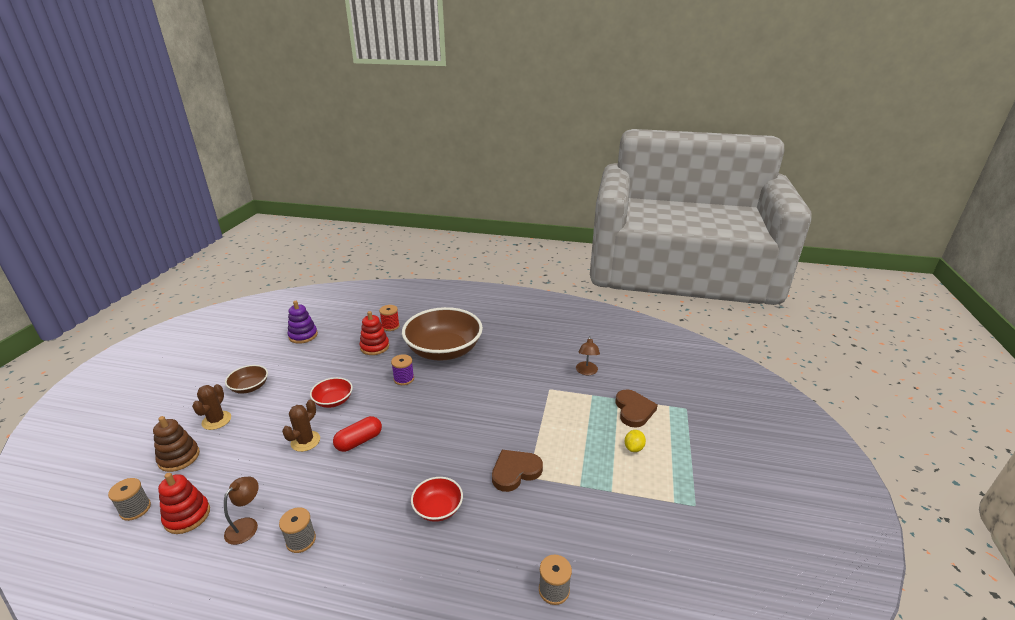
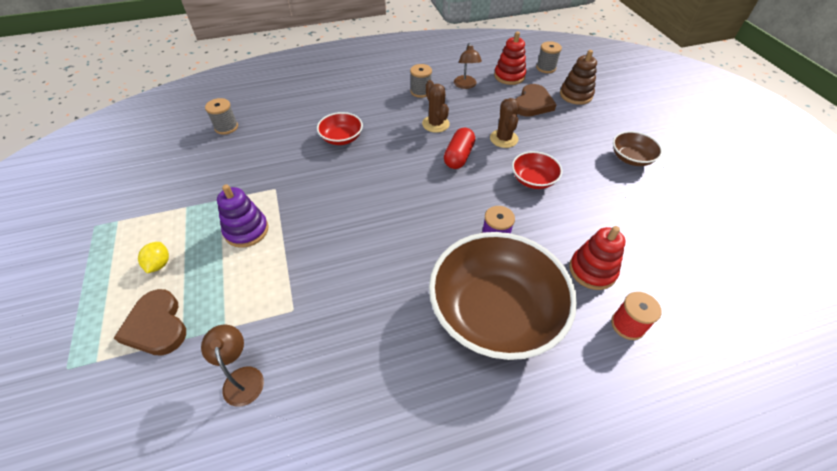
camera: 150 degrees right, 20 degrees up
brown cactus [192,384,231,430] -> brown cactus moved to [422,80,450,133]
purple stacking toy [288,301,318,344] -> purple stacking toy moved to [217,184,269,248]
brown heart [492,450,543,492] -> brown heart moved to [515,84,557,117]

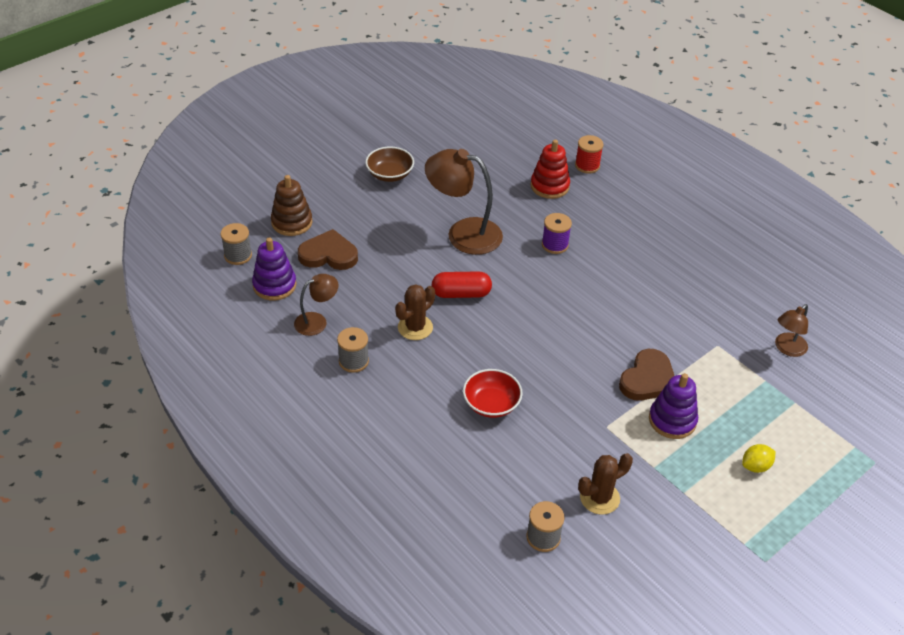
camera: 115 degrees left, 5 degrees down
brown heart [114,289,186,355] -> brown heart moved to [619,349,674,401]
brown bowl [429,232,577,360] -> none
brown cactus [490,98,519,148] -> brown cactus moved to [578,453,633,515]
red stacking toy [494,32,526,85] -> purple stacking toy [252,237,297,300]
red bowl [512,151,563,189] -> brown lamp [425,149,503,255]

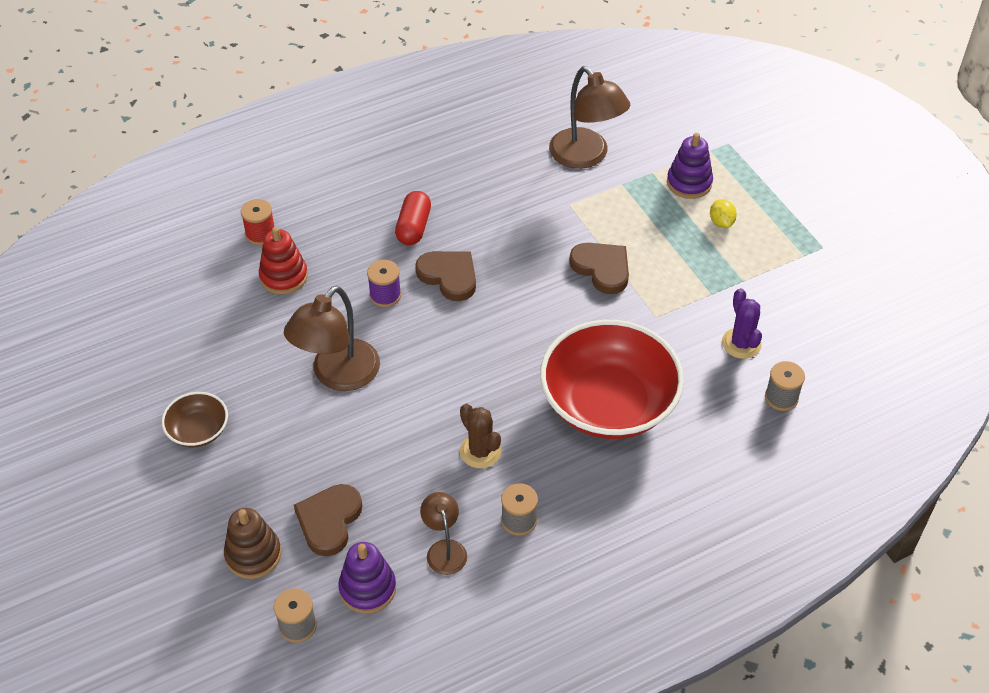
camera: 75 degrees left, 5 degrees up
red capsule [432,271,492,298] -> red capsule moved to [395,191,431,245]
red bowl [463,369,523,418] -> red bowl [540,320,684,439], size x2.18
brown cactus [578,453,633,515] -> purple cactus [722,288,762,359]
purple stacking toy [649,373,698,439] -> purple stacking toy moved to [667,133,713,199]
brown lamp [775,304,808,357] -> brown lamp [549,66,630,169], size x1.82
none -> brown heart [415,251,476,301]

